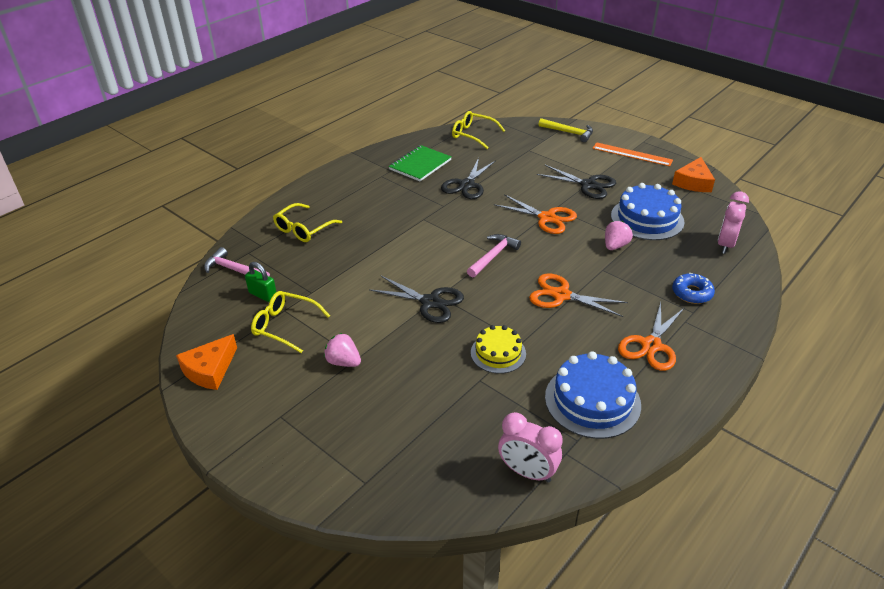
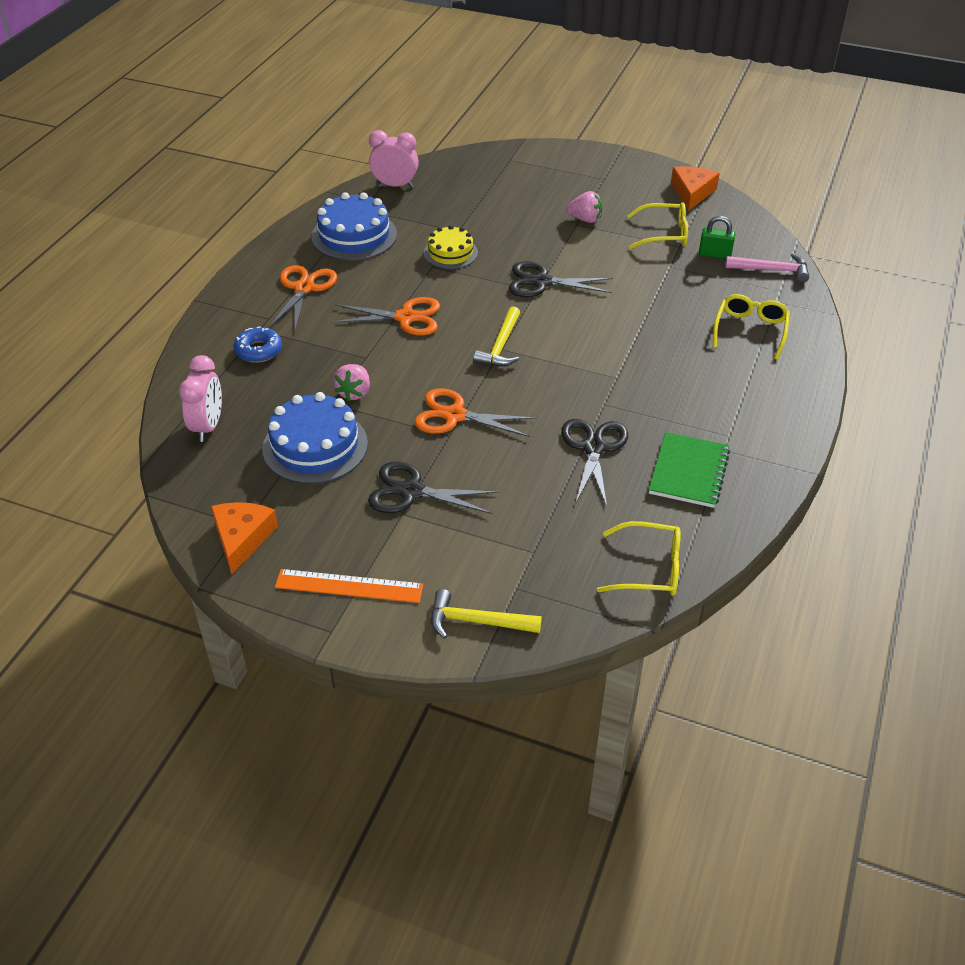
camera: 160 degrees right, 5 degrees up
pink hammer [467,234,521,278] -> yellow hammer [473,306,520,366]

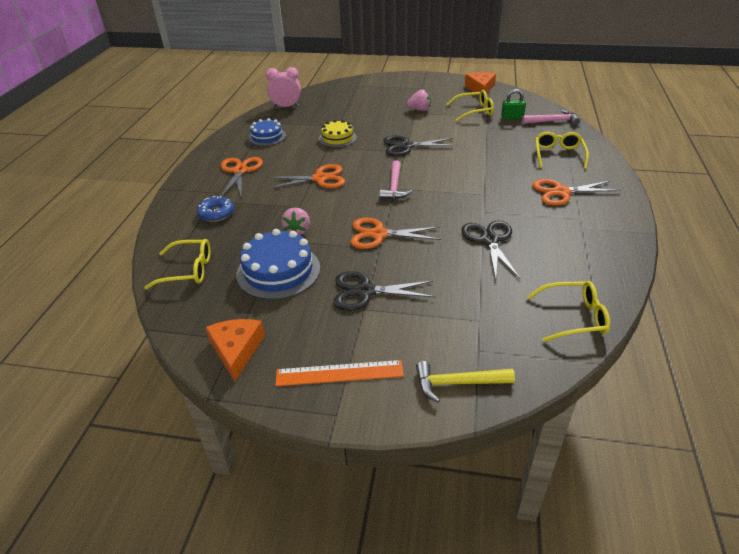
camera: 10 degrees left, 5 degrees down
pink clock [179,355,222,442] -> yellow glasses [144,239,210,289]
blue cake [311,192,397,260] -> blue cake [248,118,286,146], size x0.63
yellow hammer [473,306,520,366] -> pink hammer [379,160,412,199]
green notebook [649,432,730,508] -> none
none -> orange scissors [532,179,621,206]

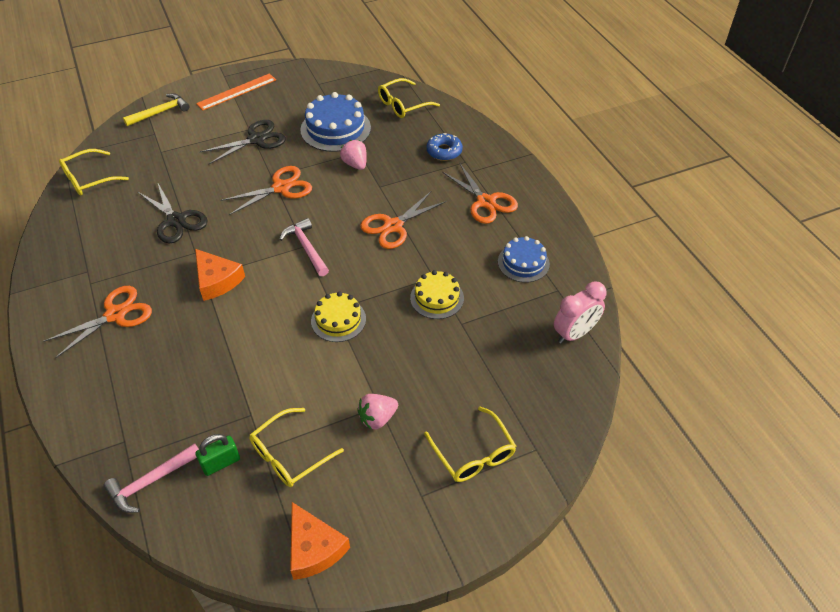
camera: 145 degrees right, 10 degrees up
orange cheese [206,319,265,382] -> orange cheese moved to [195,249,245,301]
black scissors [384,135,457,156] -> yellow cake [311,292,366,342]
yellow glasses [535,132,589,169] -> yellow glasses moved to [424,407,516,482]

